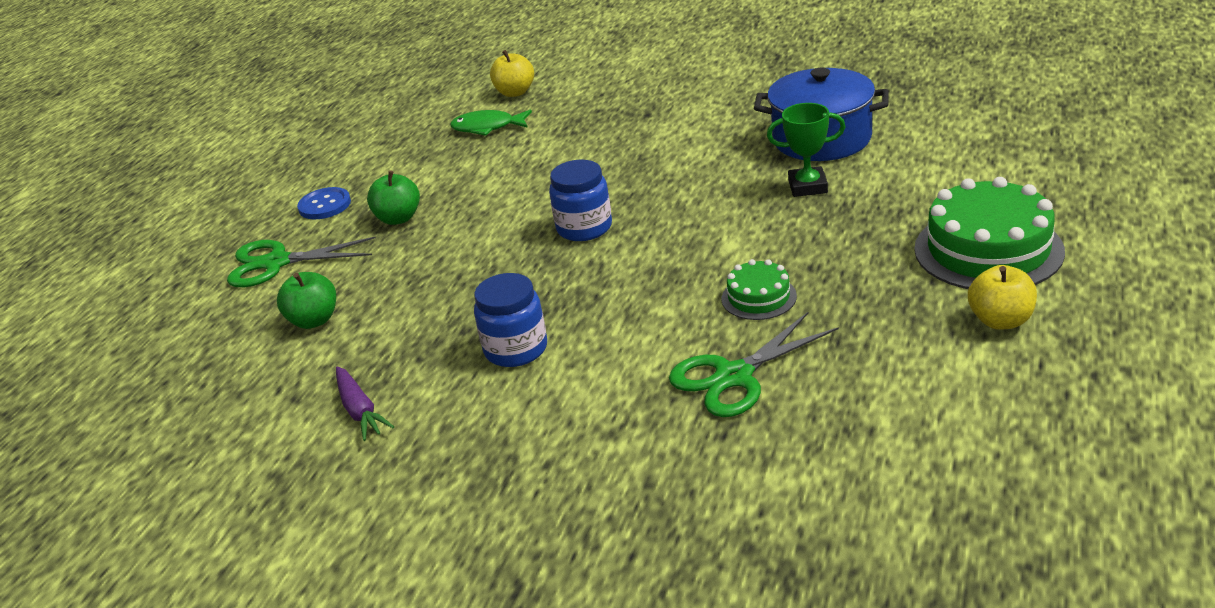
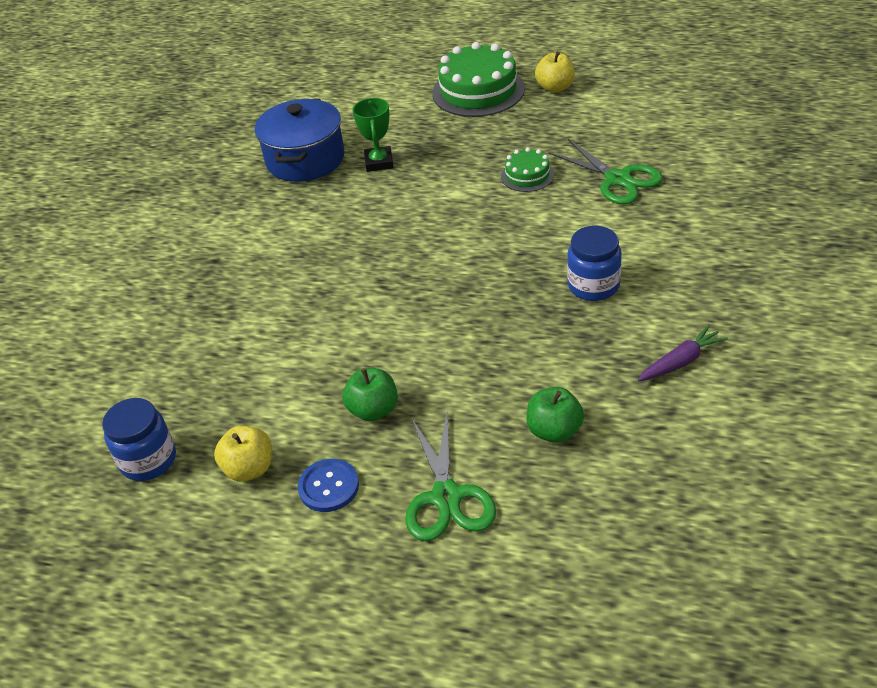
camera: 95 degrees left, 10 degrees up
green fish [450,110,532,136] -> none
yellow apple [490,50,534,97] -> yellow apple moved to [214,426,272,482]
blue jar [549,160,612,241] -> blue jar moved to [102,398,176,481]

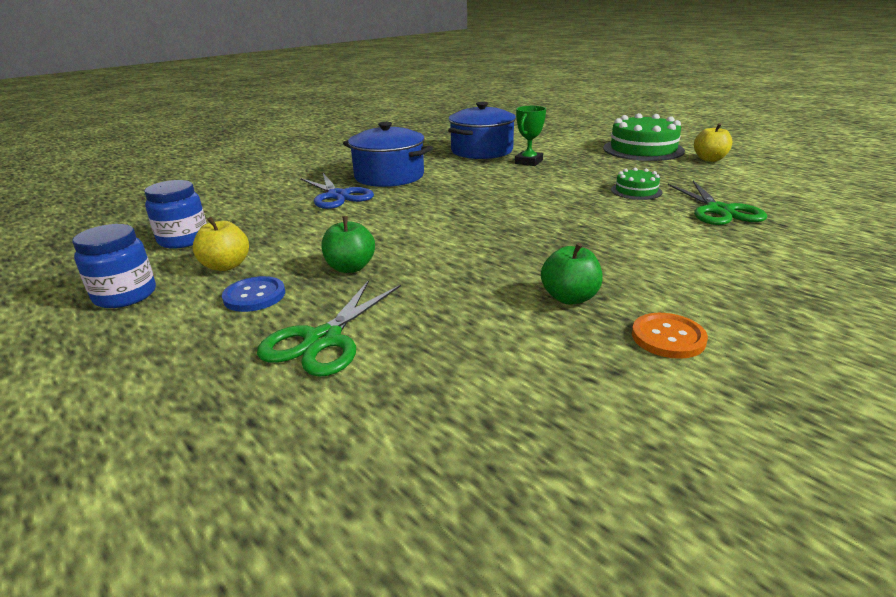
camera: 30 degrees right, 15 degrees down
green apple [526,387,584,443] -> green apple moved to [541,242,603,305]
blue jar [567,226,622,301] -> blue jar moved to [72,224,156,308]
purple carrot [638,325,728,381] -> orange button [632,313,708,359]
none -> blue scissors [300,173,374,209]
none -> blue pot [343,122,433,187]

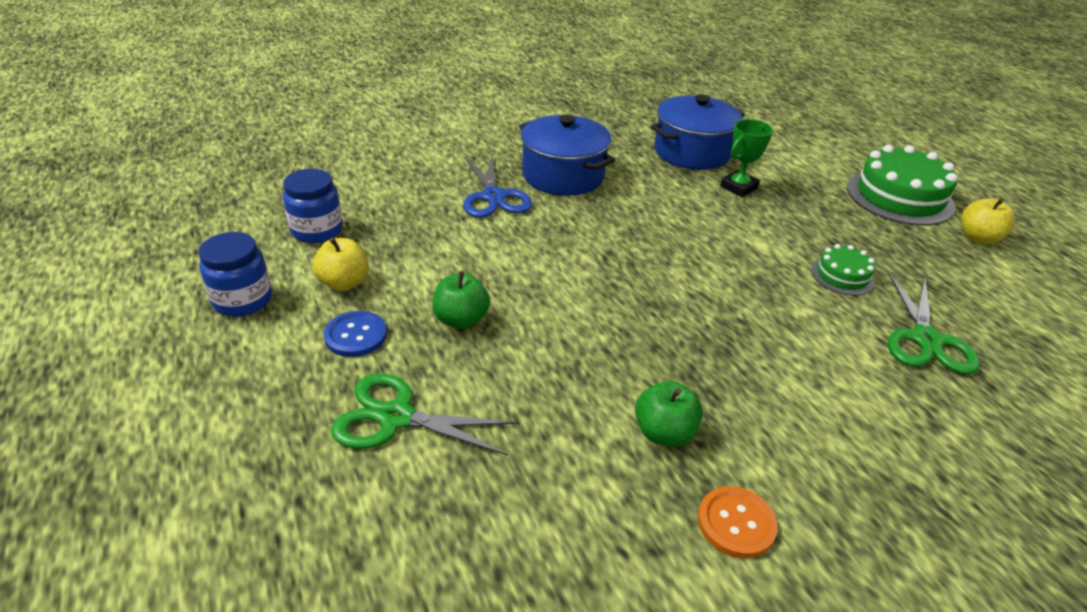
camera: 15 degrees right, 10 degrees up
green scissors [257,280,401,377] -> green scissors turned 60 degrees clockwise [331,373,519,456]

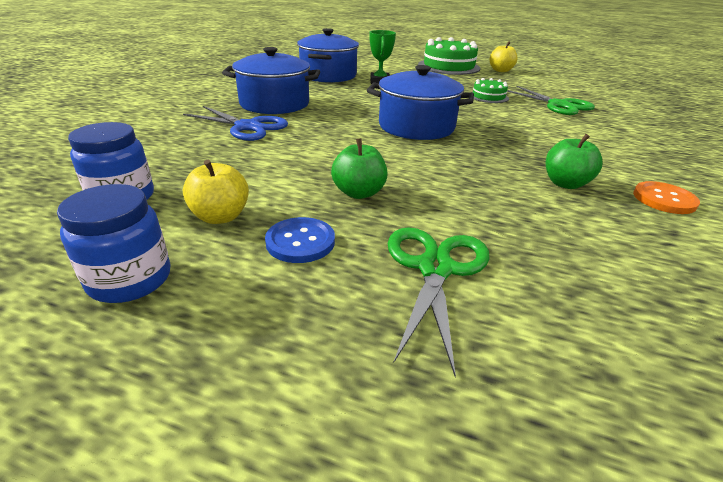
camera: 45 degrees left, 5 degrees down
green scissors [331,373,519,456] -> green scissors turned 135 degrees clockwise [388,227,489,377]
none -> blue pot [367,65,474,140]

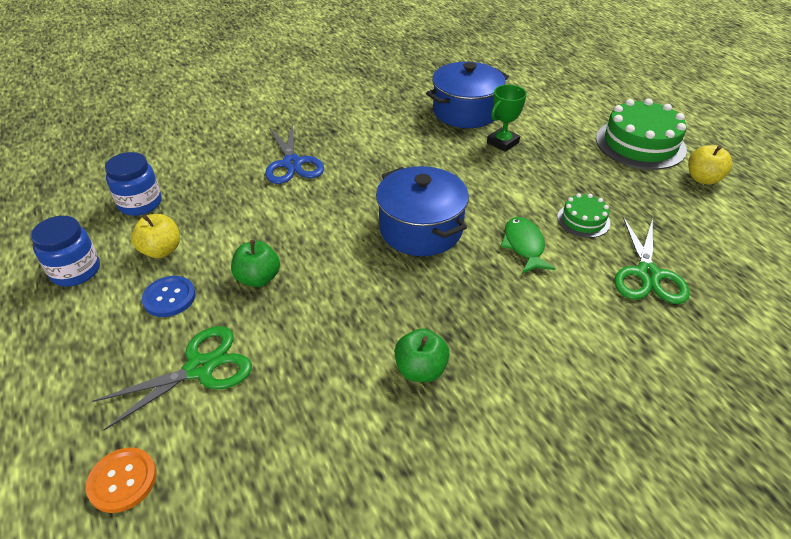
camera: 45 degrees right, 10 degrees up
blue pot [222,47,320,114] -> none
orange button [633,181,700,214] -> orange button moved to [86,447,156,513]
none -> green fish [501,217,556,273]

